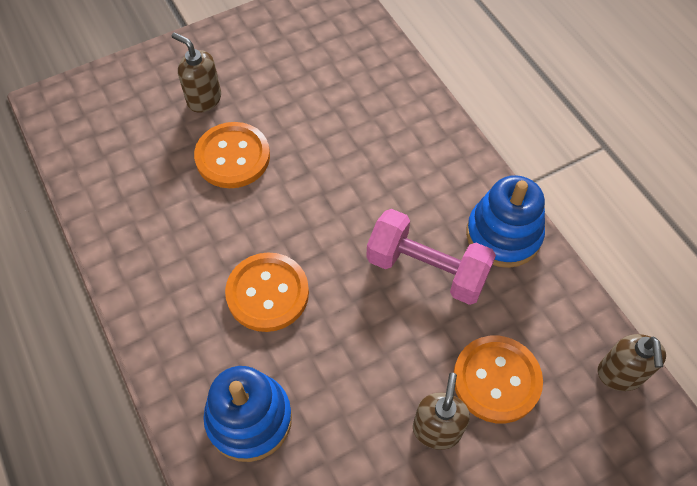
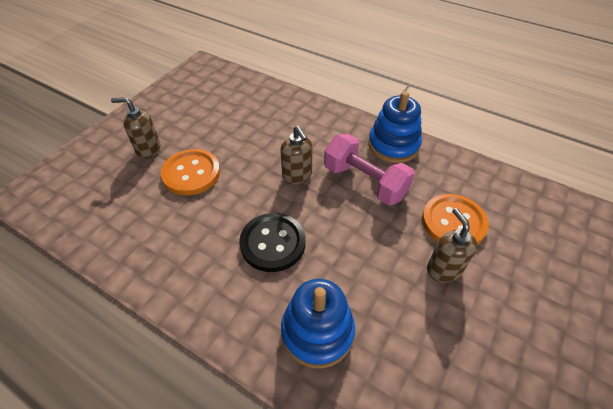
camera: 30 degrees left, 10 degrees down
orange button [225,253,309,332] -> black button [239,213,305,272]
pink dumbbell [366,209,496,305] -> pink dumbbell turned 45 degrees clockwise [324,134,415,205]
brown soap dispenser [598,334,666,391] -> brown soap dispenser moved to [280,126,312,184]

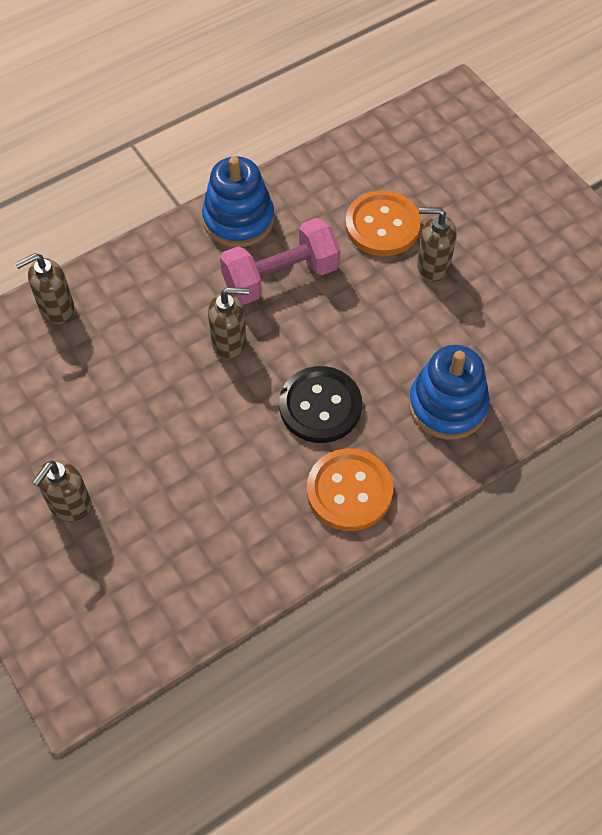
camera: 65 degrees left, 10 degrees up
orange button [161,149,220,196] -> orange button moved to [307,448,393,531]
none -> brown soap dispenser [15,253,74,324]

